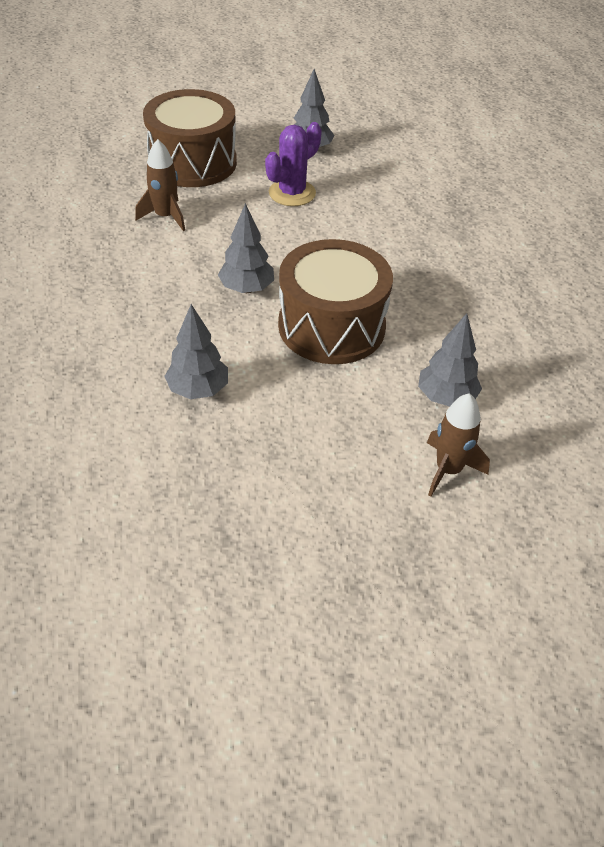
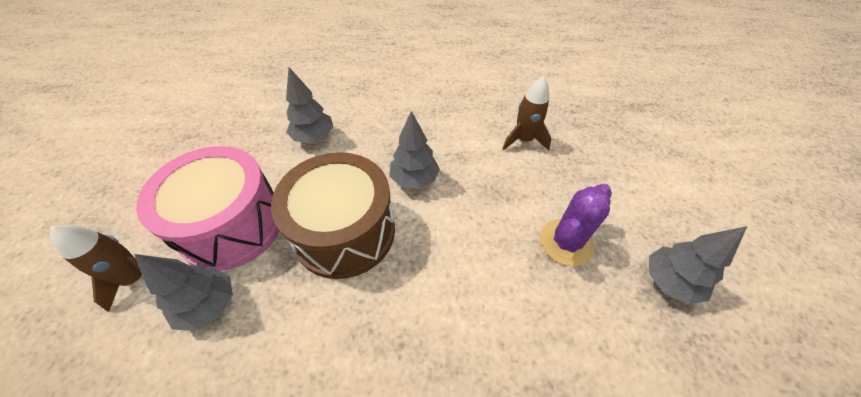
camera: 105 degrees right, 5 degrees up
brown drum [143,89,237,187] -> none
purple cactus [265,122,322,206] -> purple cactus turned 75 degrees clockwise [540,184,612,266]
none -> pink drum [136,146,280,271]

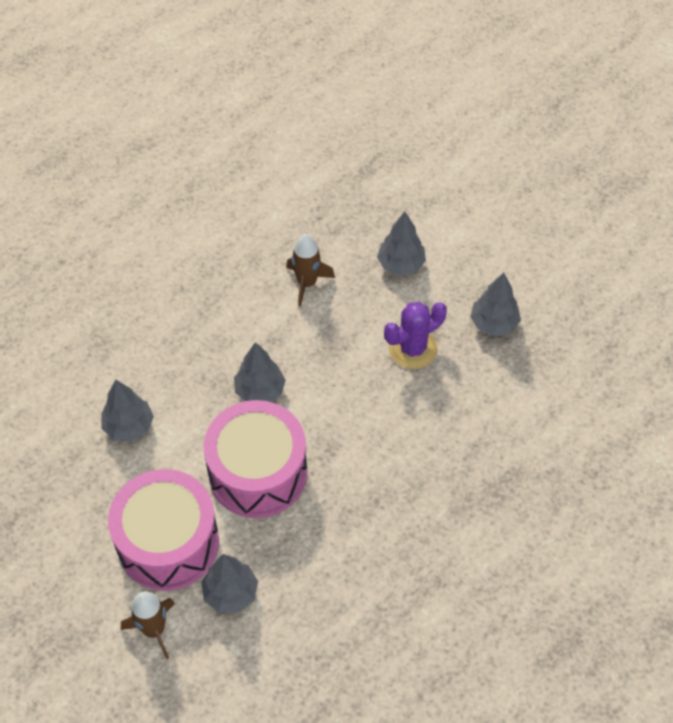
camera: 45 degrees left, 5 degrees up
brown drum [271,152,395,279] -> pink drum [203,400,307,518]
purple cactus [540,184,612,266] -> purple cactus turned 60 degrees clockwise [384,302,447,369]
none -> grey tree [377,212,426,276]

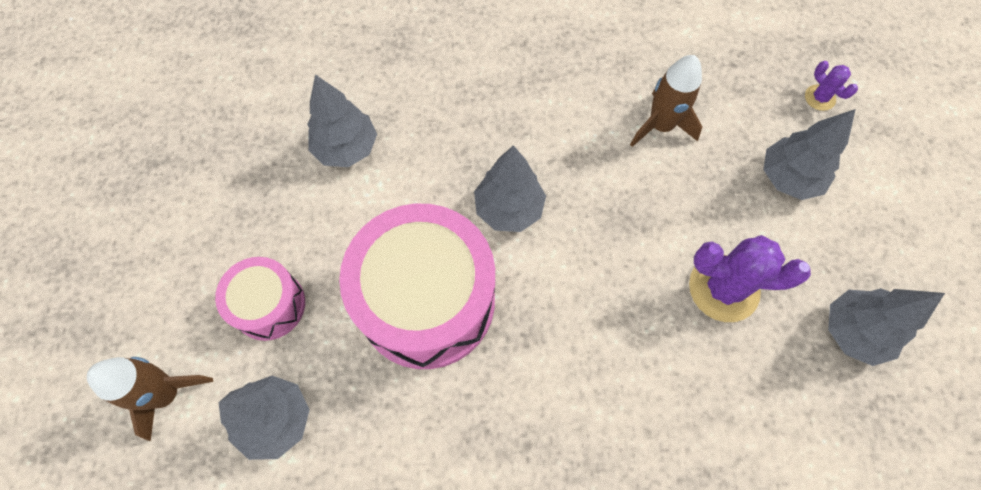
camera: 40 degrees right, 10 degrees up
pink drum [108,469,219,591] -> pink drum [215,257,305,341], size x0.52
none -> purple cactus [805,61,858,111]

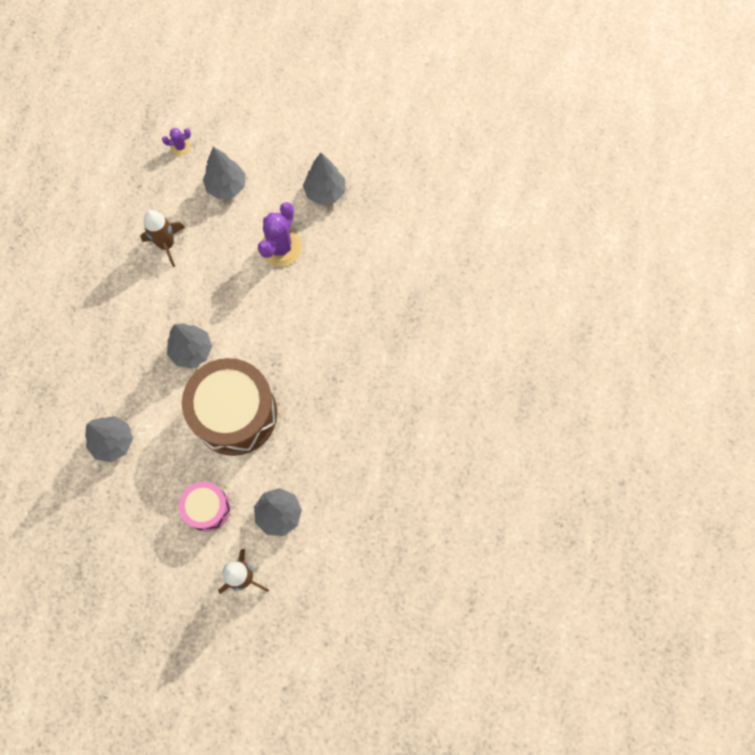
camera: 75 degrees left, 5 degrees up
pink drum [339,204,495,369] -> brown drum [182,358,277,456]

